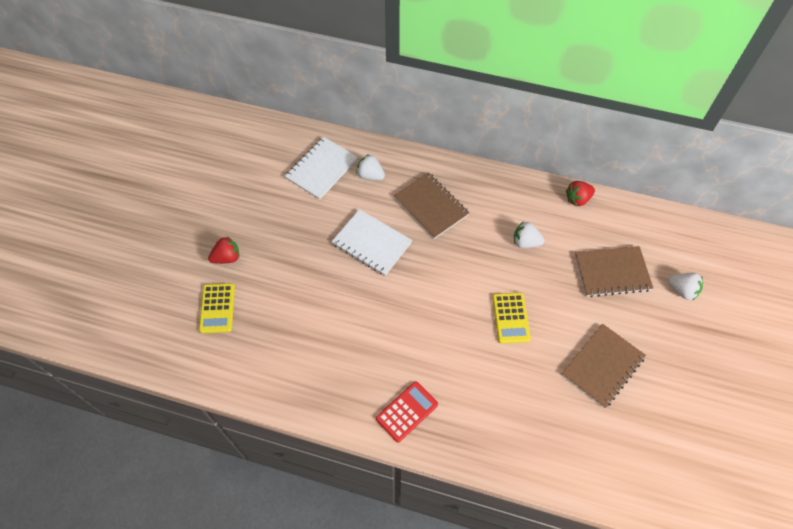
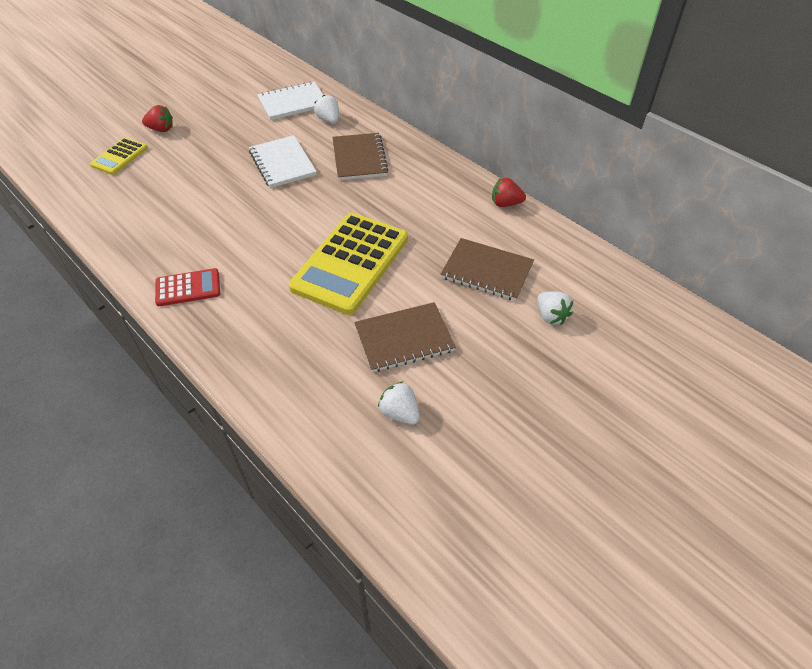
camera: 30 degrees right, 10 degrees down
yellow calculator [492,293,531,344] -> yellow calculator [289,213,408,315], size x2.03
white strawberry [514,221,545,248] -> white strawberry moved to [378,381,420,425]

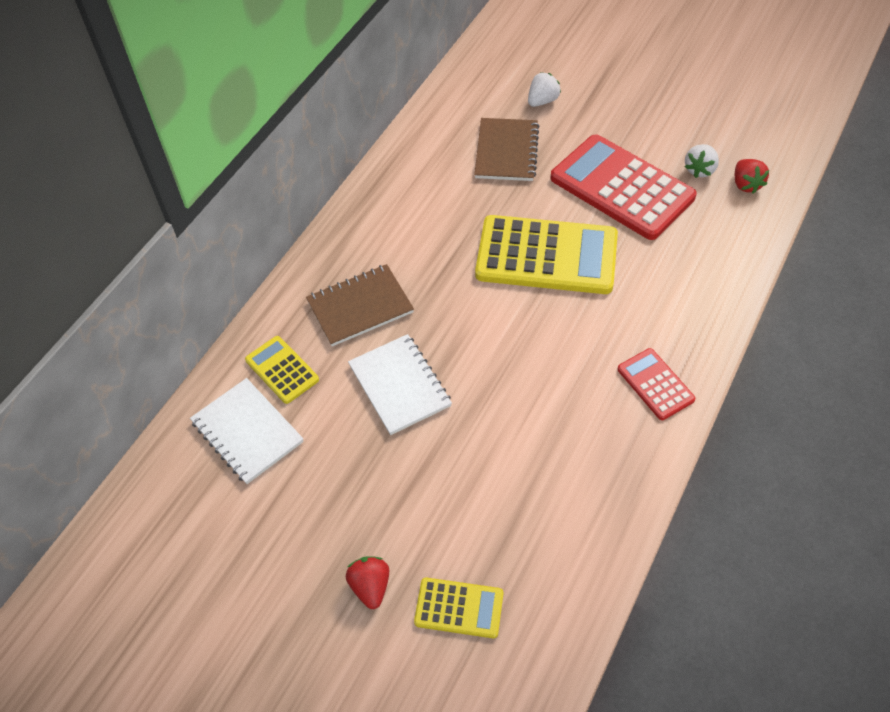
camera: 105 degrees left, 5 degrees up
white notebook [249,135,317,188] -> white notebook turned 75 degrees counterclockwise [348,334,452,435]
white strawberry [314,95,339,124] -> yellow calculator [245,336,319,404]
brown notebook [354,302,456,372] -> red calculator [550,134,697,240]
red strawberry [492,178,526,207] -> red strawberry moved to [735,159,769,194]

